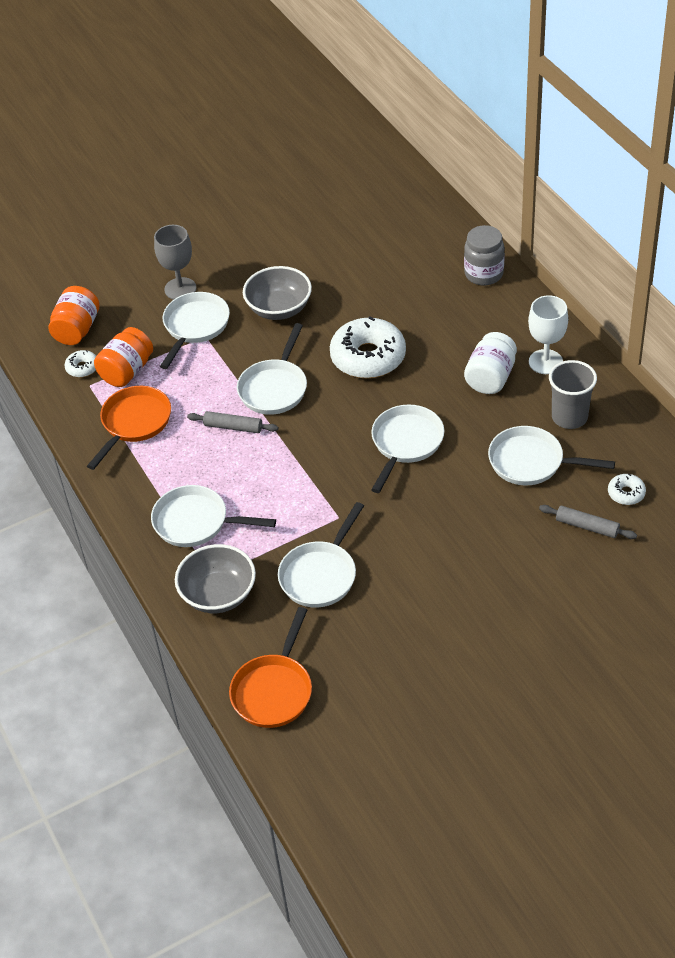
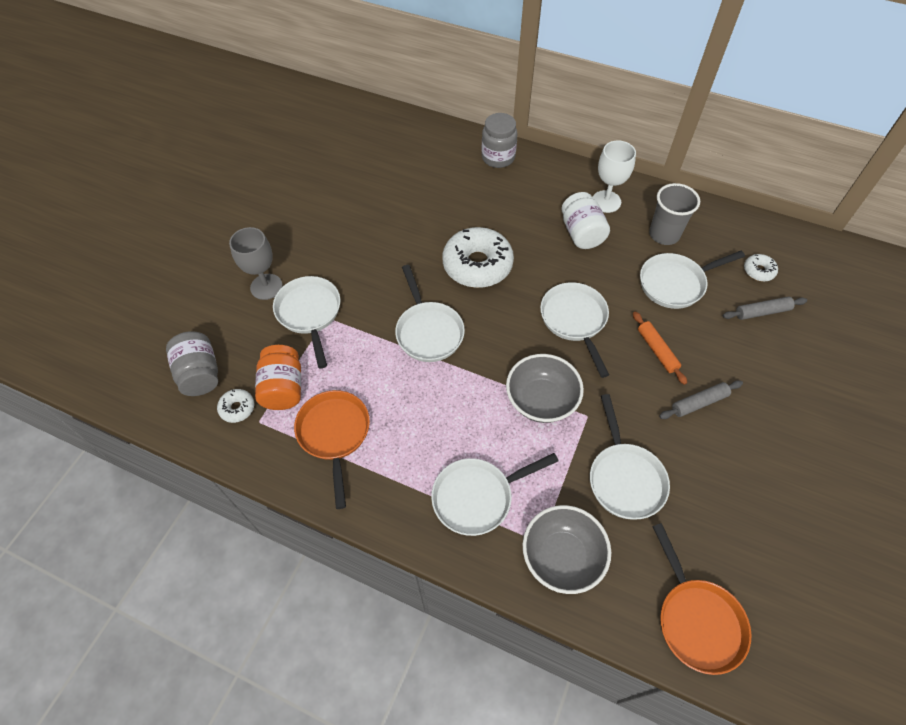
camera: 40 degrees left, 10 degrees up
orange jar [48,286,99,345] -> grey jar [166,331,218,396]
grey rolling pin [187,411,278,433] -> grey rolling pin moved to [659,380,743,419]
grey bowl [243,266,312,320] -> grey bowl moved to [506,354,584,423]
none -> orange rolling pin [633,311,687,385]

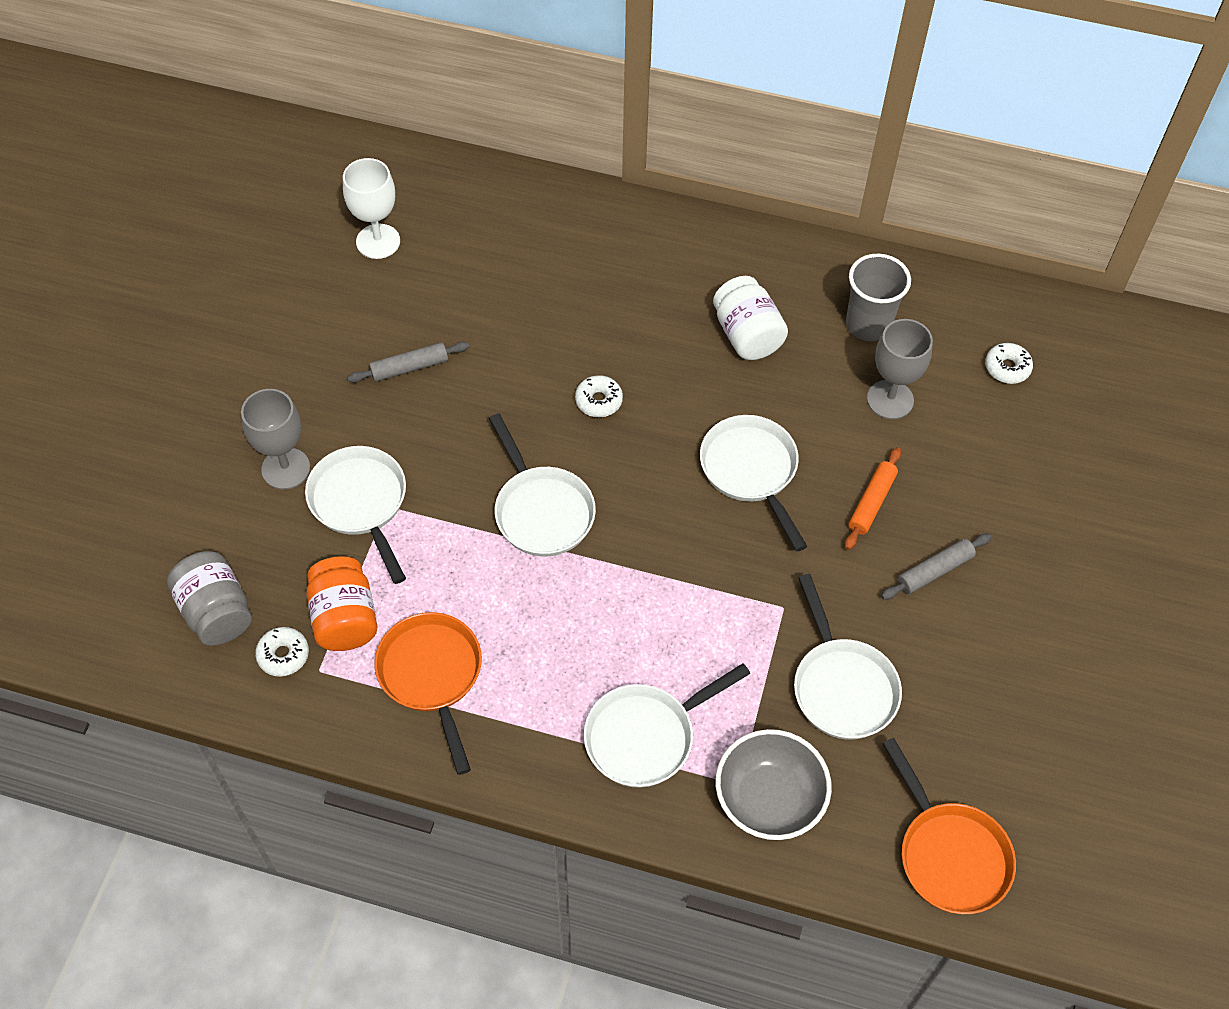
camera: 10 degrees left, 0 degrees up
white donut [442,227,514,288] -> white donut [575,375,623,417], size x0.45
grey jar [482,113,517,168] -> none
grey bowl [506,354,584,423] -> none
white goblet [592,141,636,213] -> white goblet moved to [343,158,400,259]
orange rolling pin [633,311,687,385] -> orange rolling pin turned 60 degrees clockwise [845,447,901,550]
white pan [640,251,745,309] -> grey goblet [867,319,933,419]
grey rolling pin [723,297,807,320] -> grey rolling pin moved to [347,342,469,383]

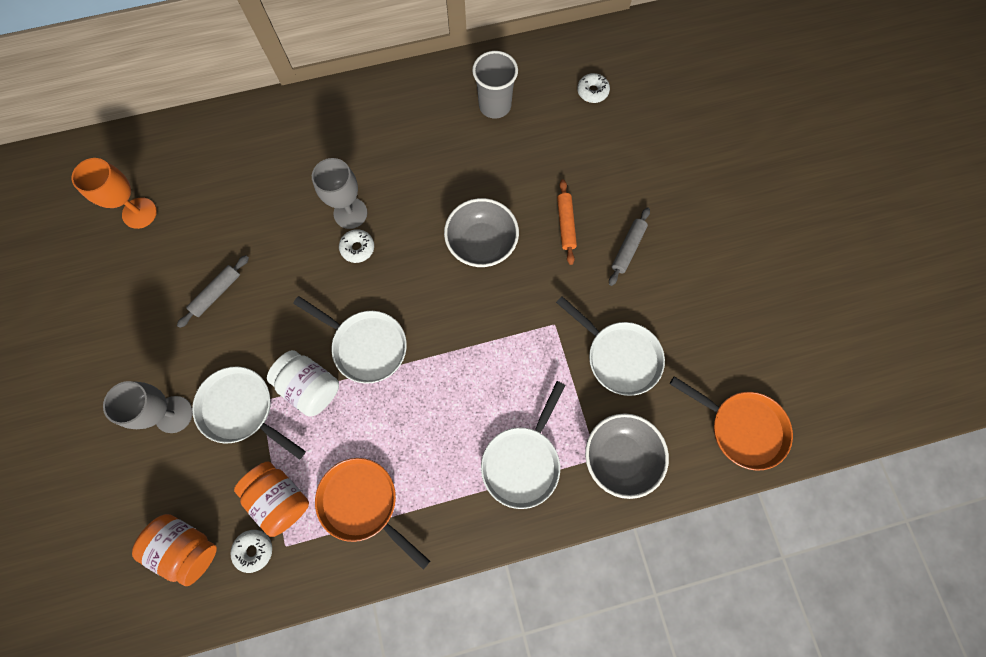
camera: 30 degrees left, 15 degrees up
grey jar [167,551,252,646] -> orange jar [132,514,217,586]
white goblet [343,158,400,259] -> orange goblet [72,158,157,229]
white pan [700,415,807,551] -> grey bowl [444,198,519,267]
white jar [713,276,788,360] -> white jar moved to [267,350,339,417]
grey goblet [867,319,933,419] -> grey goblet moved to [312,158,367,229]

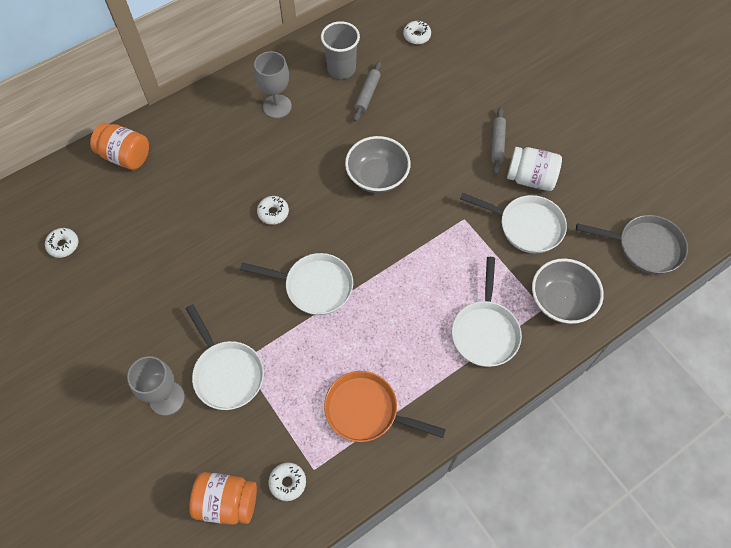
camera: 20 degrees left, 10 degrees down
orange goblet [72,158,157,229] -> white donut [45,228,78,258]
grey rolling pin [177,255,249,328] -> grey rolling pin moved to [353,61,382,121]
white pan [192,367,306,460] -> white pan turned 135 degrees counterclockwise [186,304,264,410]
orange jar [234,461,309,537] -> orange jar moved to [90,123,149,170]
white jar [267,350,339,417] -> white jar moved to [507,147,562,191]
grey goblet [312,158,367,229] -> grey goblet moved to [254,51,292,118]
orange rolling pin [557,180,577,265] -> none
orange pan [670,376,793,471] -> grey pan [576,215,688,274]

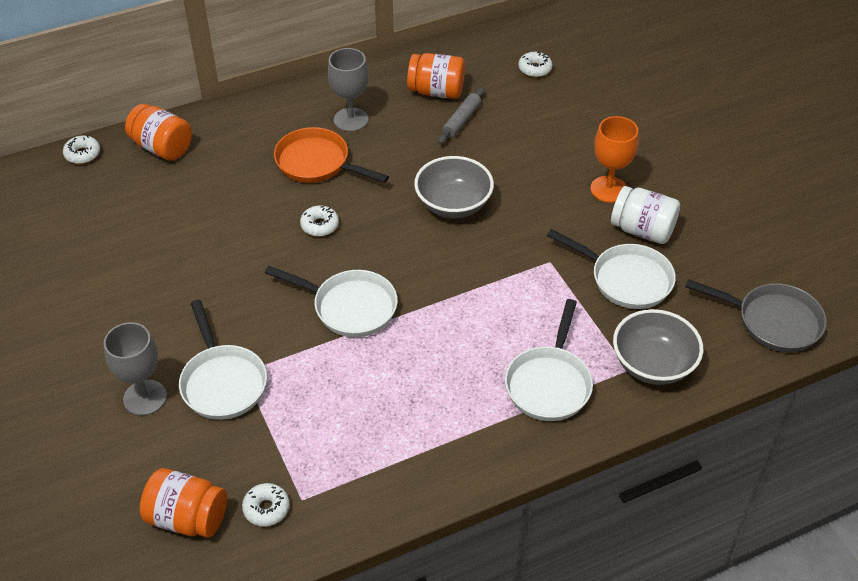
camera: 10 degrees right, 15 degrees down
white donut [45,228,78,258] -> white donut moved to [63,135,100,164]
grey cup [321,21,360,79] -> orange jar [407,53,465,99]
orange pan [324,371,446,442] -> orange pan moved to [274,127,389,183]
grey rolling pin [491,107,506,175] -> orange goblet [590,116,639,203]

